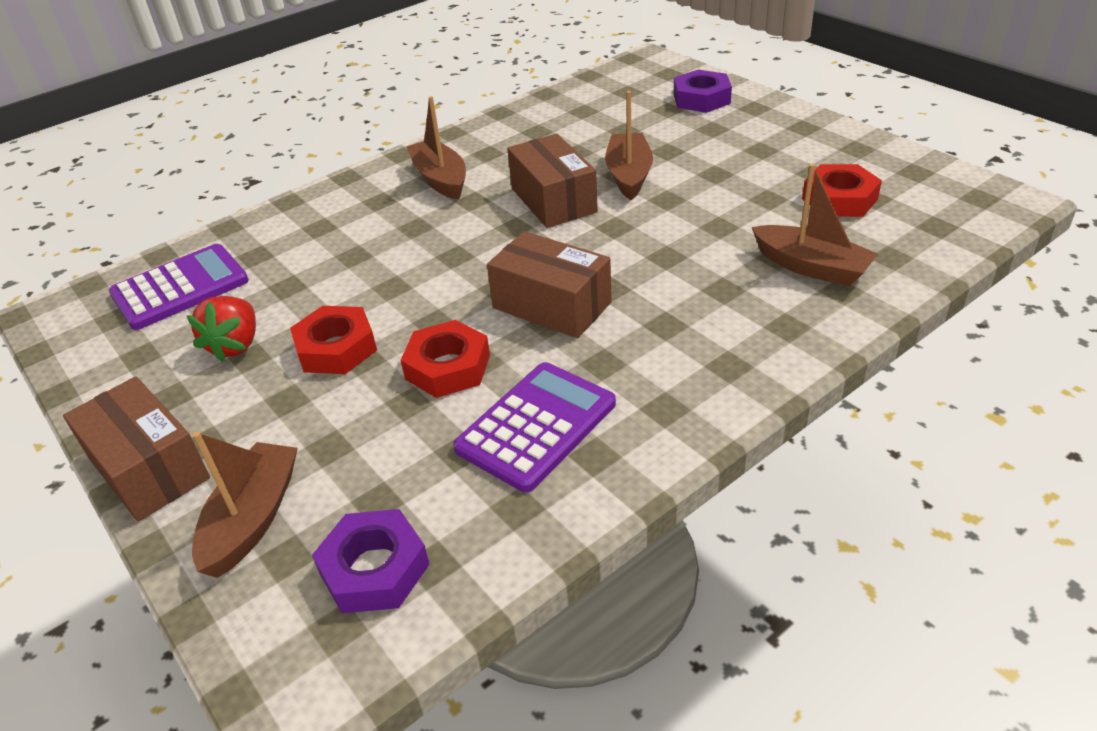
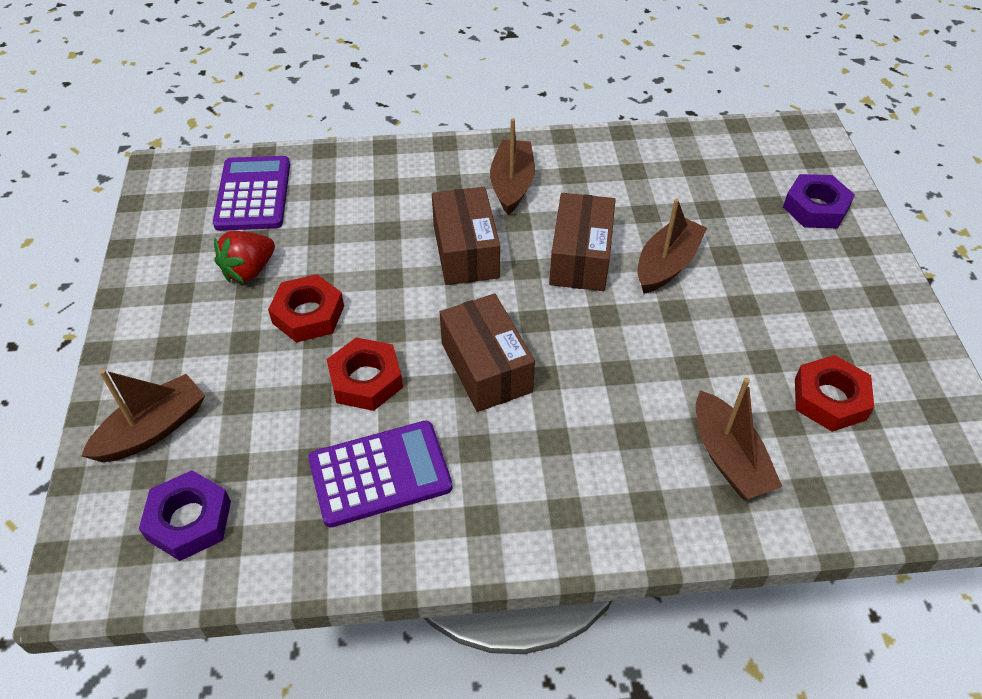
camera: 30 degrees right, 10 degrees up
brown box [63,376,210,522] -> brown box moved to [432,187,500,285]
purple calculator [109,244,249,330] -> purple calculator turned 90 degrees counterclockwise [213,156,290,231]

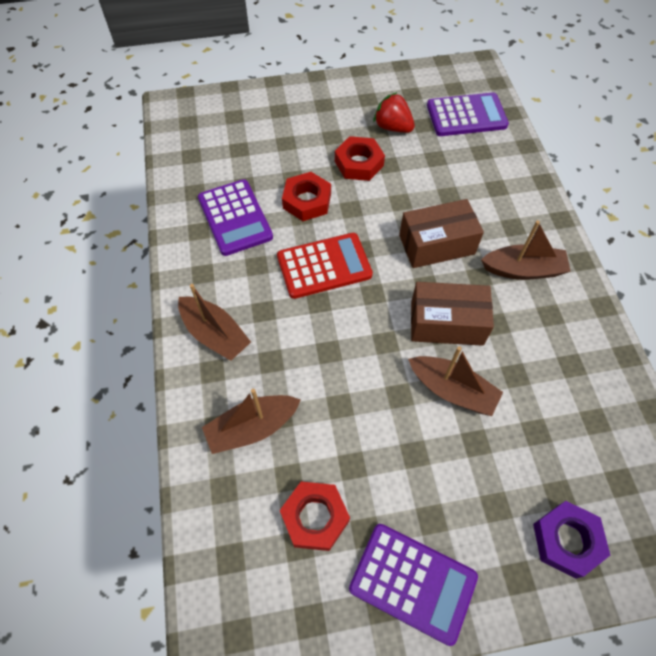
camera: 85 degrees right, 10 degrees up
brown boat [81,369,205,462] -> brown boat moved to [178,284,251,361]
purple nut [139,470,231,561] -> none
brown box [440,293,535,412] -> red calculator [277,233,373,299]
none -> purple calculator [349,524,478,646]

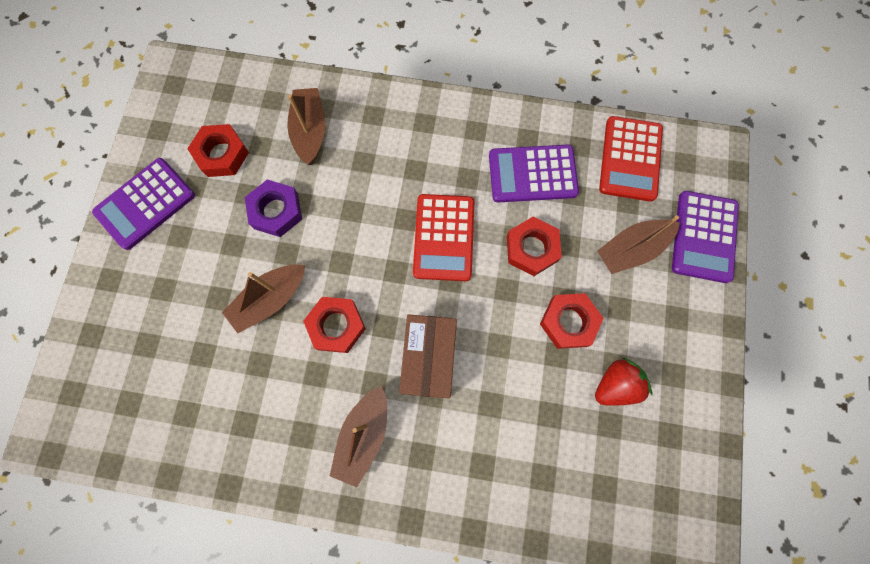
camera: 110 degrees right, 15 degrees up
brown boat [178,284,251,361] -> brown boat moved to [597,215,680,274]
brown box [411,282,494,346] -> red nut [303,297,366,353]
purple calculator [427,92,509,136] -> purple calculator moved to [672,191,739,283]
purple nut [533,501,610,579] -> purple nut moved to [245,180,302,237]
none -> red calculator [599,116,663,202]

